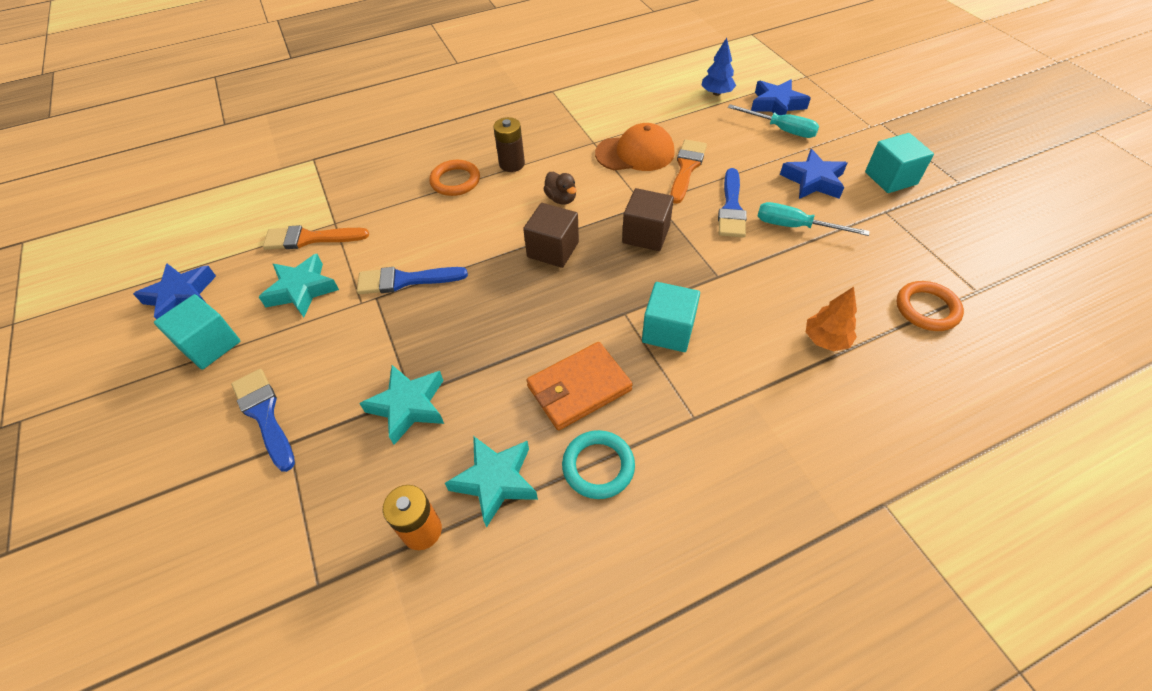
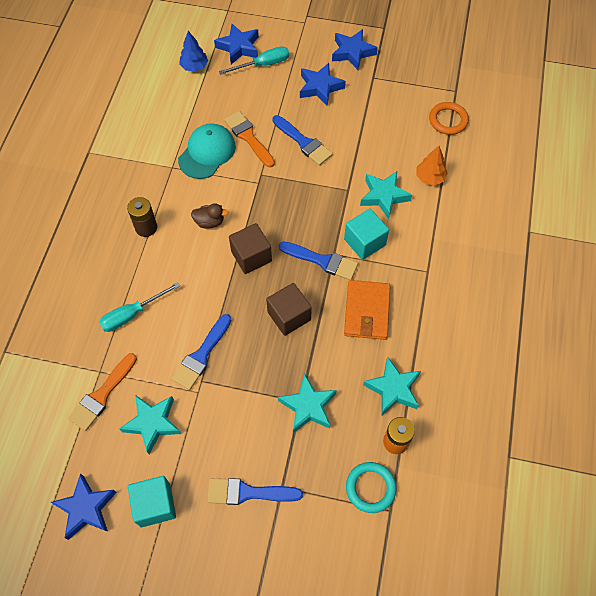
camera: 55 degrees left, 10 degrees up
orange ring [429,160,480,196] -> none
turquoise ring [562,430,635,499] -> turquoise ring moved to [346,462,396,513]
orange cap [595,123,675,171] -> turquoise cap [178,123,236,179]
brown cube [622,188,674,251] -> brown cube moved to [266,283,312,336]
turquoise screwdriver [758,202,870,236] -> turquoise screwdriver moved to [99,282,180,332]
turquoise cube [865,133,934,193] -> blue star [332,29,378,70]
none -> blue brush [278,242,358,280]
none -> turquoise star [360,171,412,219]

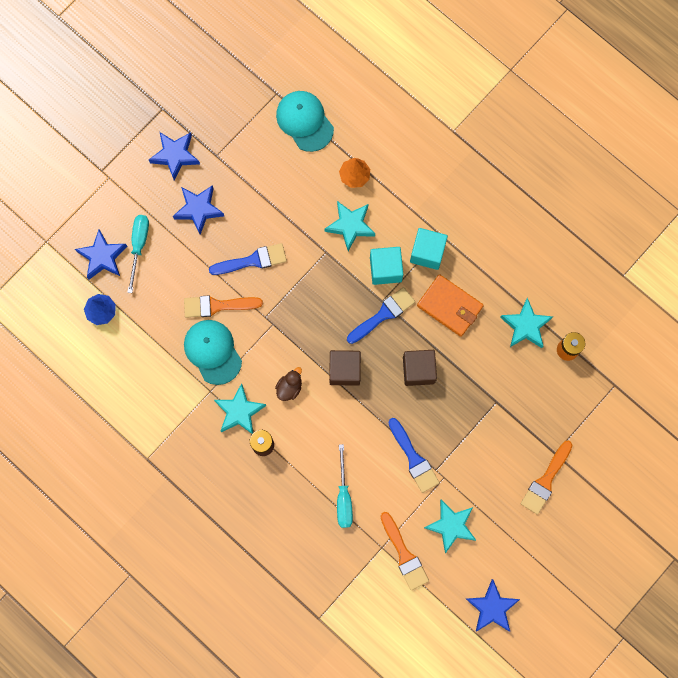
camera: 60 degrees left, 15 degrees up
turquoise cube [128,476,176,527] -> turquoise cube moved to [410,228,448,270]
blue brush [207,478,303,505] -> orange brush [520,440,573,514]
turquoise star [278,373,337,433] -> turquoise star moved to [214,383,266,434]
turquoise ring [346,462,396,513] -> none
orange ring [429,102,469,135] -> turquoise cap [276,91,334,152]

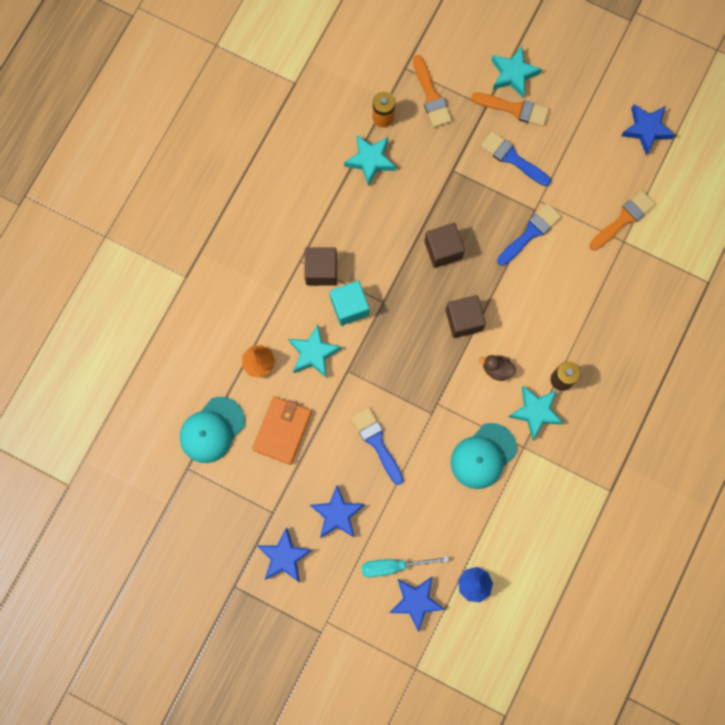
camera: 105 degrees left, 0 degrees up
orange brush [184,296,263,318] -> orange brush moved to [413,55,452,127]
turquoise screwdriver [337,444,353,528] -> none
blue brush [347,287,415,344] -> blue brush moved to [481,131,551,187]
turquoise cube [410,228,448,270] -> brown cube [304,247,337,285]
orange wallet [417,274,484,337] -> orange wallet moved to [253,397,312,465]
turquoise star [424,499,476,553] -> turquoise star moved to [491,46,542,98]

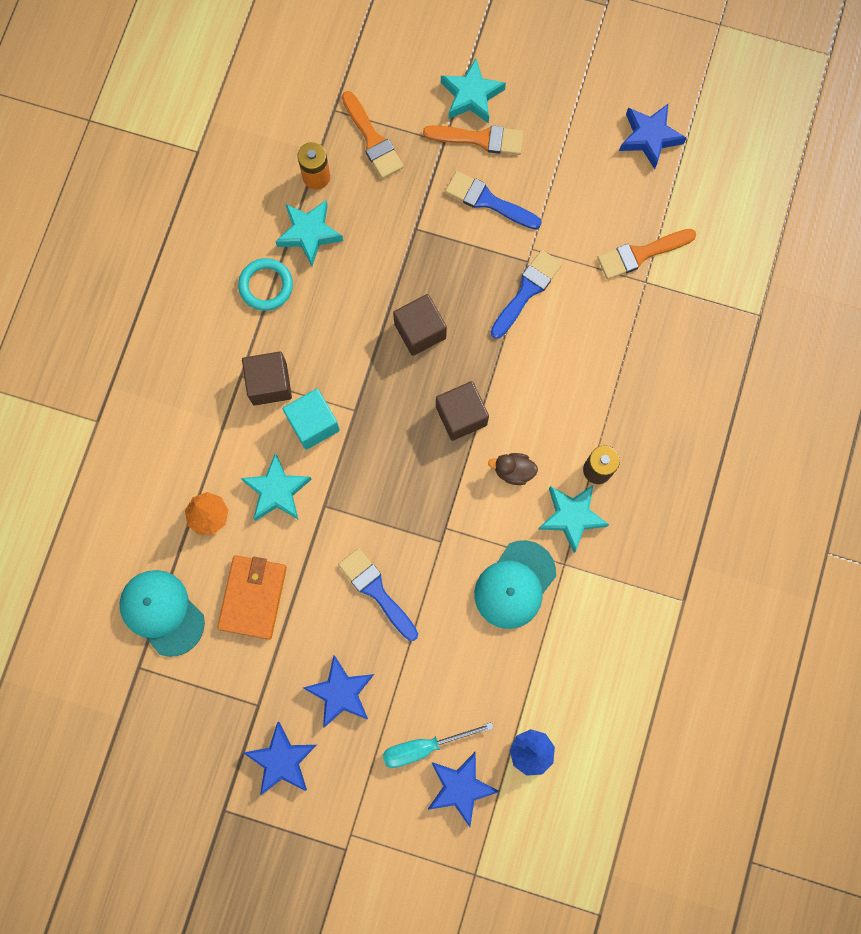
camera: 10 degrees left, 0 degrees up
turquoise cap [180,397,245,463] -> turquoise cap turned 105 degrees clockwise [119,570,205,657]
orange brush [590,190,656,250] -> orange brush turned 150 degrees counterclockwise [597,229,696,280]
none -> turquoise ring [238,258,293,311]

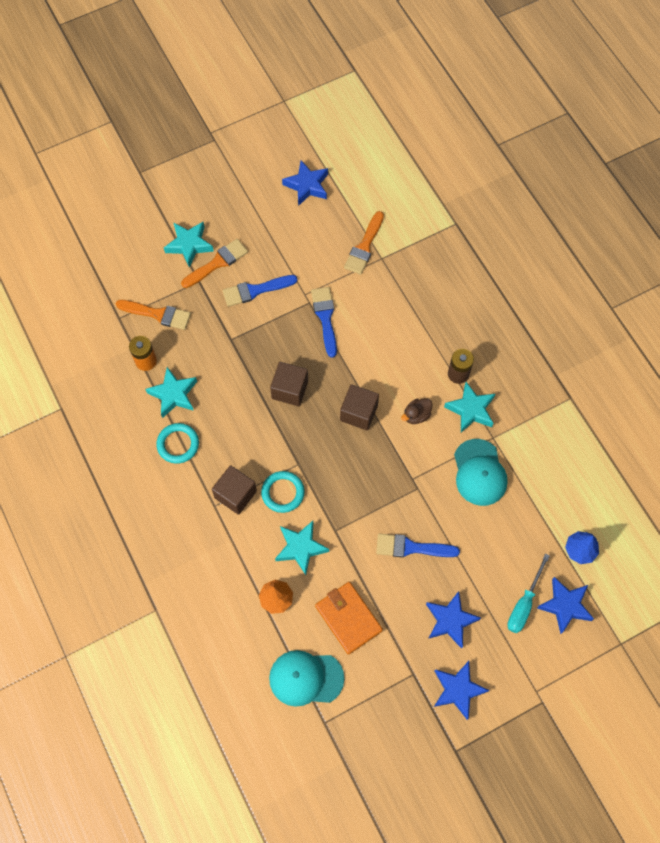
camera: 45 degrees left, 10 degrees down
turquoise cube [282,389,340,450] -> turquoise ring [261,471,305,513]

